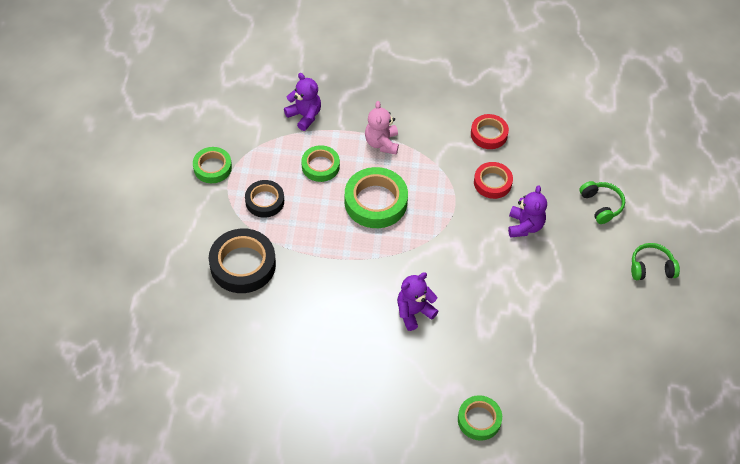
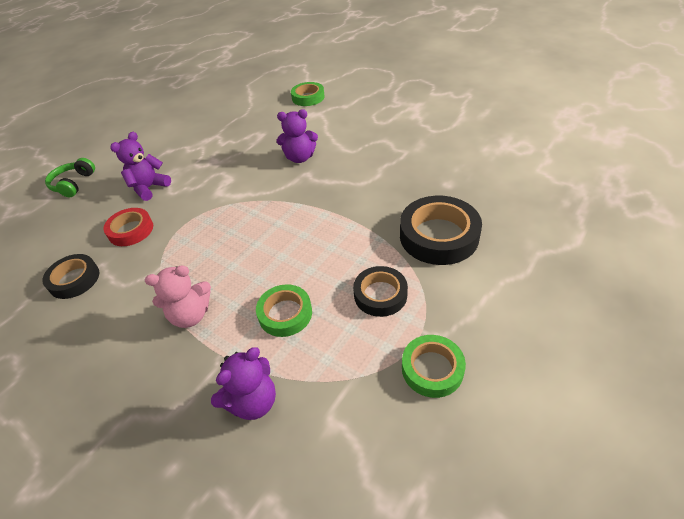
camera: 145 degrees left, 10 degrees down
purple teddy bear [284,73,321,131] -> purple teddy bear turned 120 degrees counterclockwise [211,347,276,420]
green tape [345,167,408,228] -> none
pink teddy bear [365,101,399,154] -> pink teddy bear turned 45 degrees clockwise [145,265,211,328]
red tape [471,114,509,149] -> black tape [42,254,100,299]
green headphones [631,243,680,280] -> none

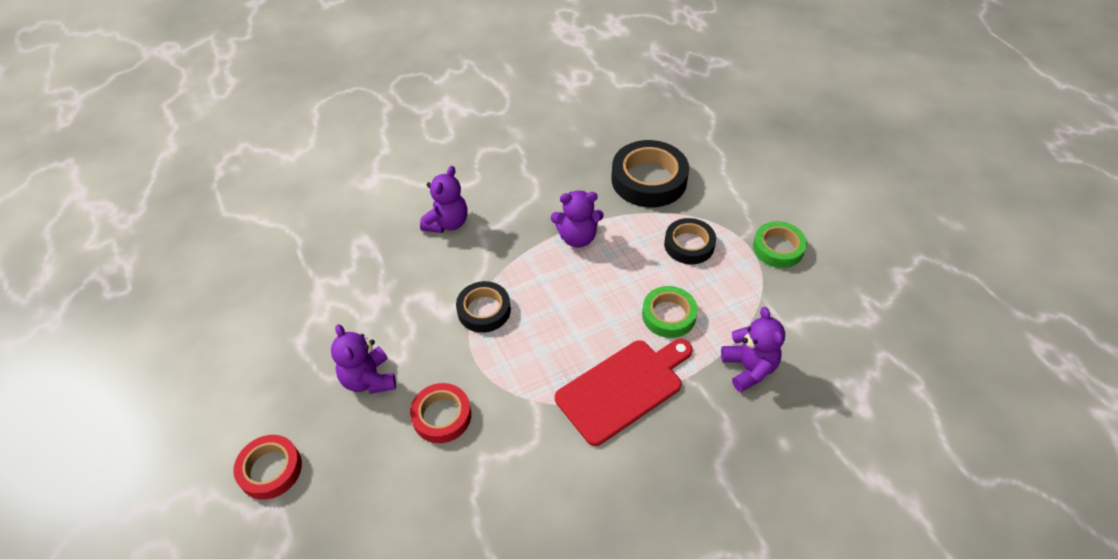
camera: 65 degrees left, 5 degrees up
black tape [42,254,100,299] -> black tape moved to [456,281,511,333]
green headphones [45,158,95,197] -> red tape [233,435,302,500]
pink teddy bear [145,265,211,328] -> red cutting board [555,339,693,446]
green tape [291,82,325,106] -> none
none -> purple teddy bear [551,190,604,248]

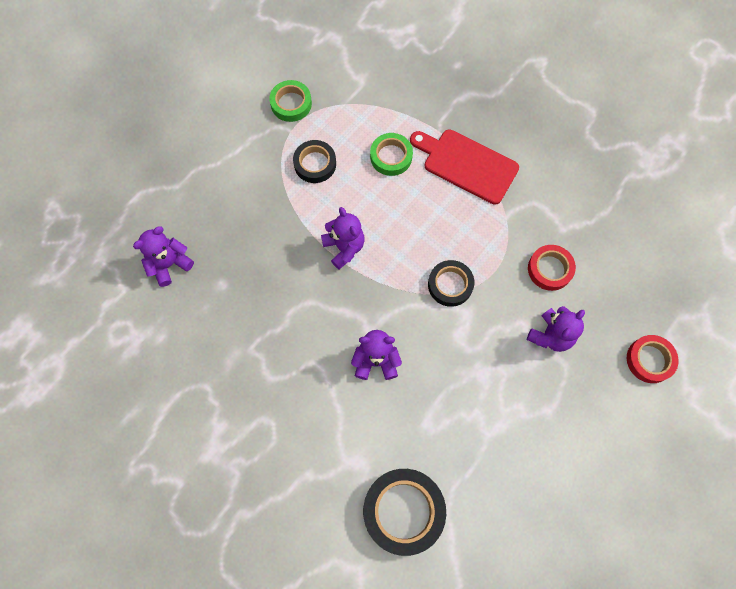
camera: 115 degrees left, 20 degrees up
black tape [611,140,689,207] -> black tape moved to [363,469,446,556]
purple teddy bear [721,307,785,392] -> purple teddy bear moved to [133,226,194,287]

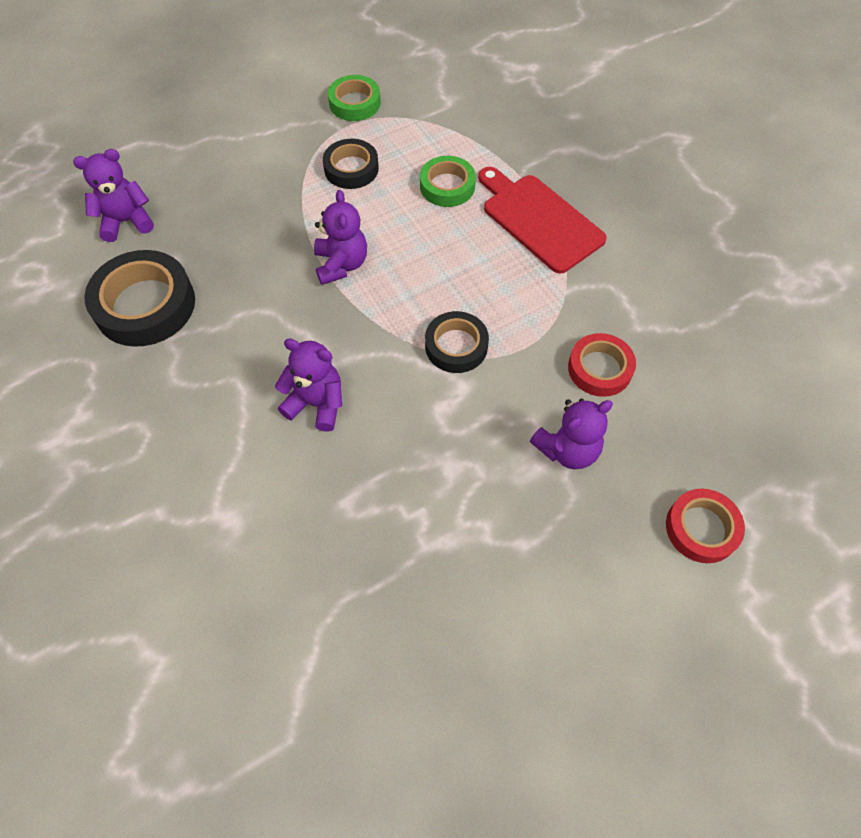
camera: 20 degrees right, 10 degrees down
black tape [363,469,446,556] -> black tape moved to [84,250,195,347]

